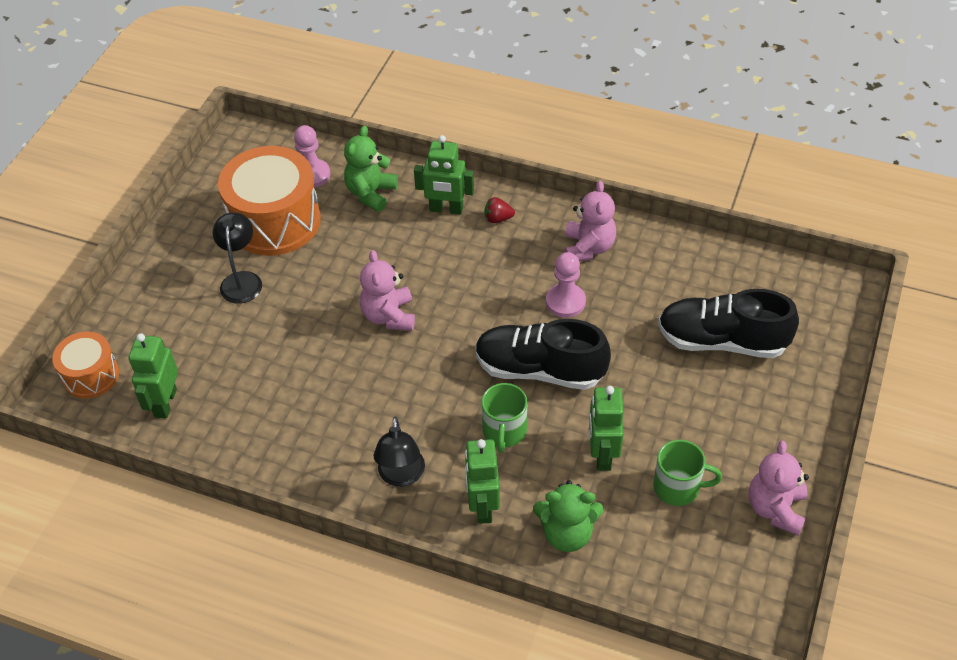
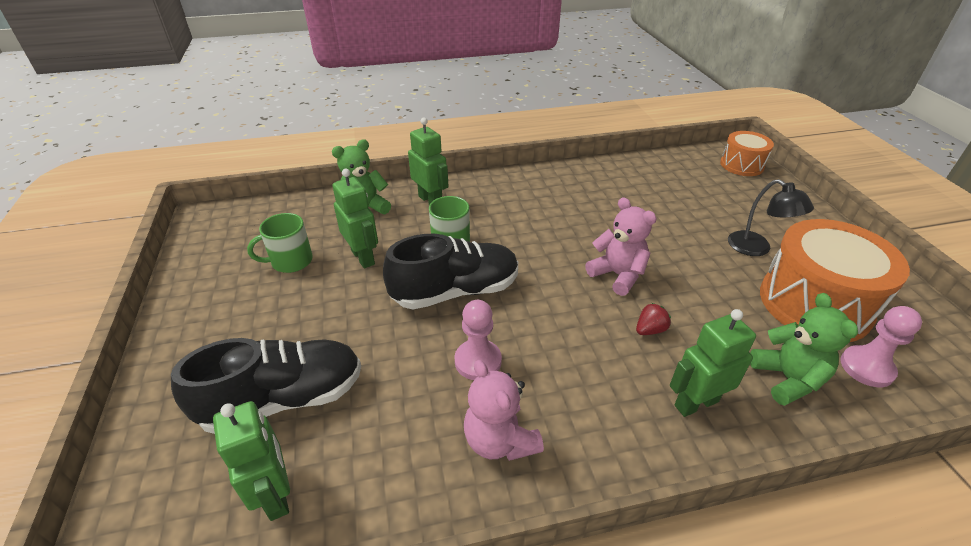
camera: 145 degrees right, 10 degrees down
green robot [129,333,178,418] -> green robot moved to [213,401,290,521]
black lamp [374,417,425,487] -> none
red strawberry [485,197,515,223] -> red strawberry moved to [636,303,671,335]
pink teddy bear [749,440,809,536] -> none

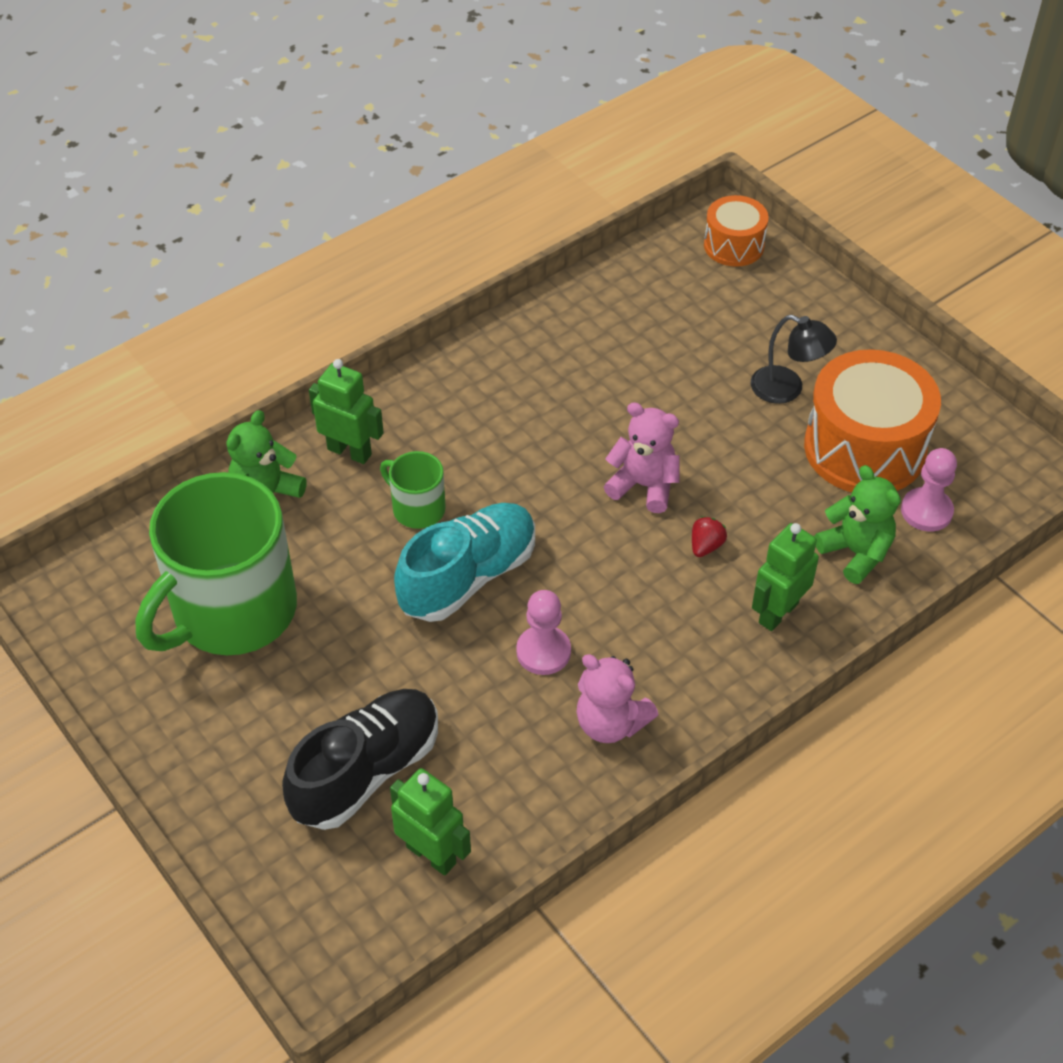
camera: 25 degrees left, 10 degrees up
green mug [247,213,313,273] -> green mug [135,472,297,655], size x2.23
green robot [332,169,378,268] -> none
black shoe [383,234,518,309] -> turquoise shoe [394,503,535,622]

